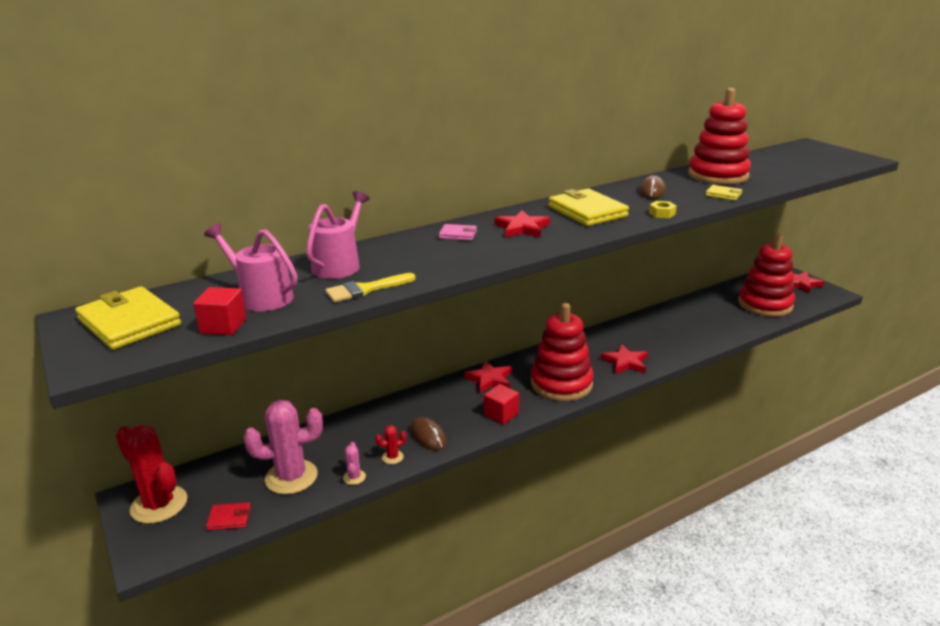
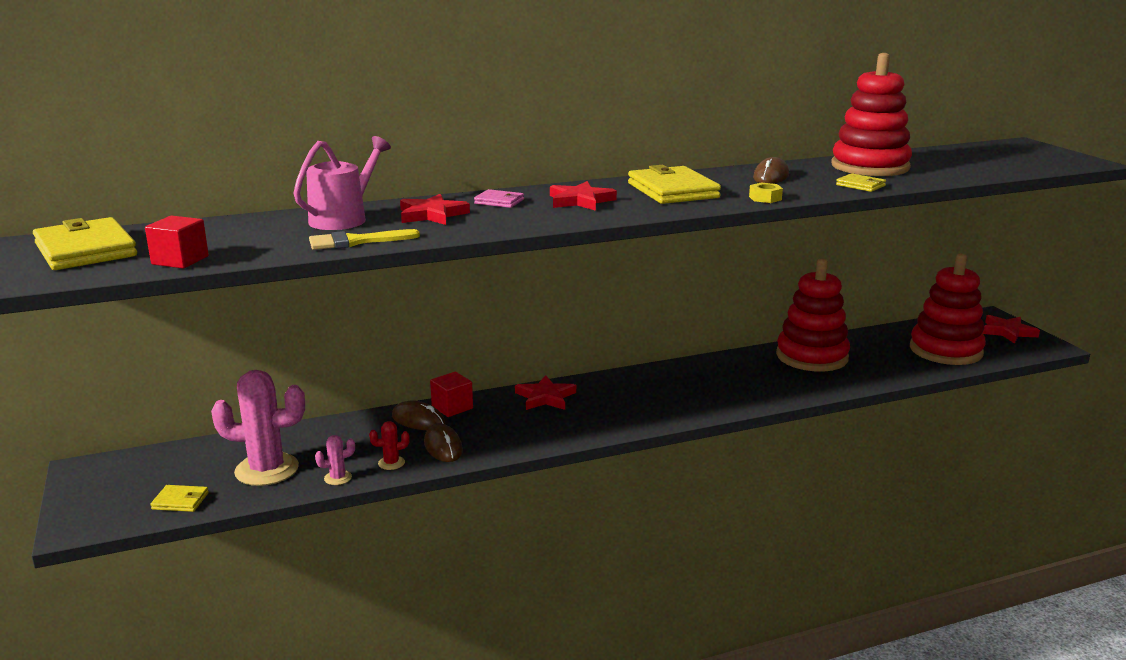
camera: 10 degrees right, 5 degrees down
red cactus [116,425,187,524] -> none
pink watering can [204,223,298,311] -> none
red wallet [206,502,251,530] -> yellow wallet [150,485,209,512]
pink cactus [343,442,366,485] -> pink cactus turned 60 degrees clockwise [315,435,355,485]
red cube [484,384,519,425] -> red cube moved to [430,372,473,417]
red stacking toy [531,303,594,401] -> red stacking toy moved to [776,259,850,372]
red star [601,344,648,374] -> red star moved to [400,194,470,225]
none -> brown mouse [392,400,445,430]

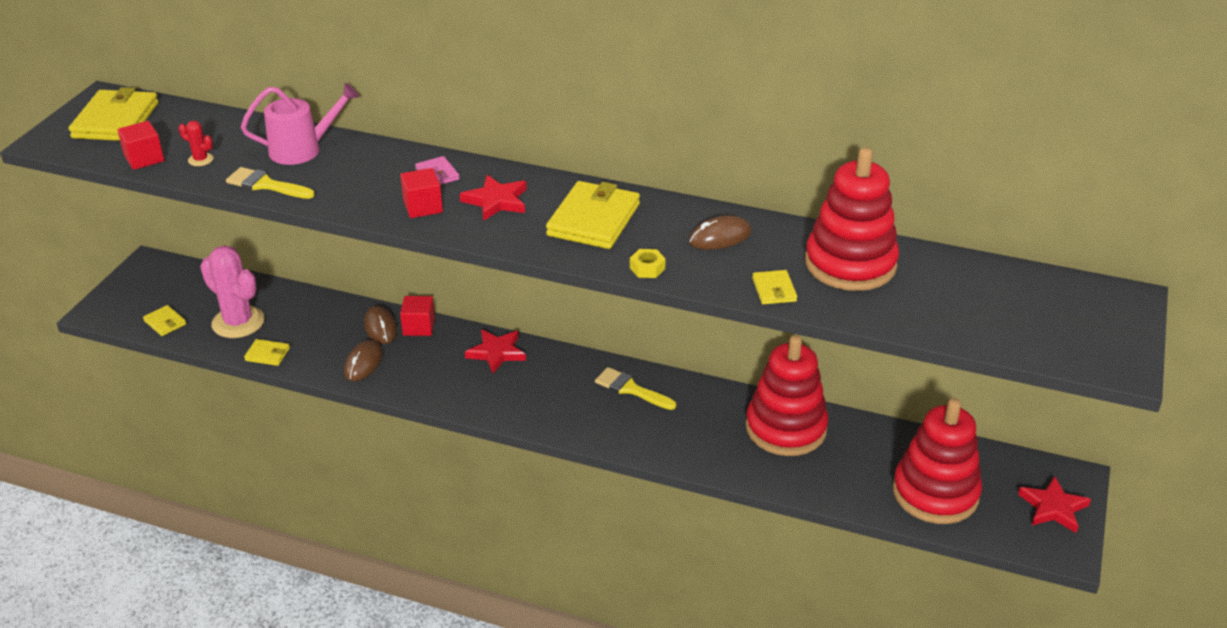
camera: 40 degrees right, 15 degrees up
pink cactus [315,435,355,485] -> yellow wallet [244,339,290,366]
red cactus [369,421,410,470] -> red cactus moved to [179,121,214,166]
red star [400,194,470,225] -> none
none -> red cube [400,168,443,218]
none -> yellow brush [595,367,676,410]

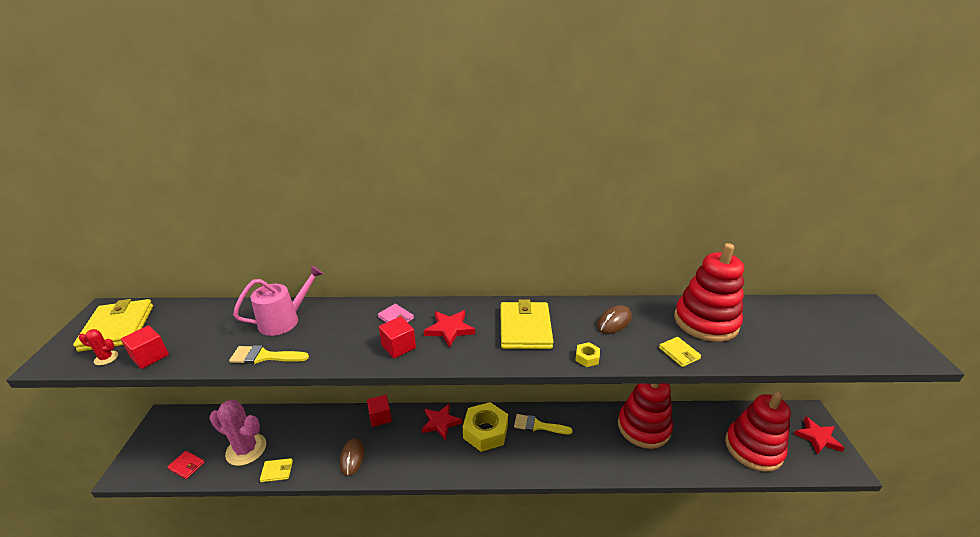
camera: 20 degrees left, 5 degrees down
yellow wallet [143,305,186,336] -> red wallet [167,451,205,479]
red cactus [179,121,214,166] -> red cactus moved to [79,329,118,365]
brown mouse [364,306,397,344] -> none
none -> yellow nut [463,402,508,452]

